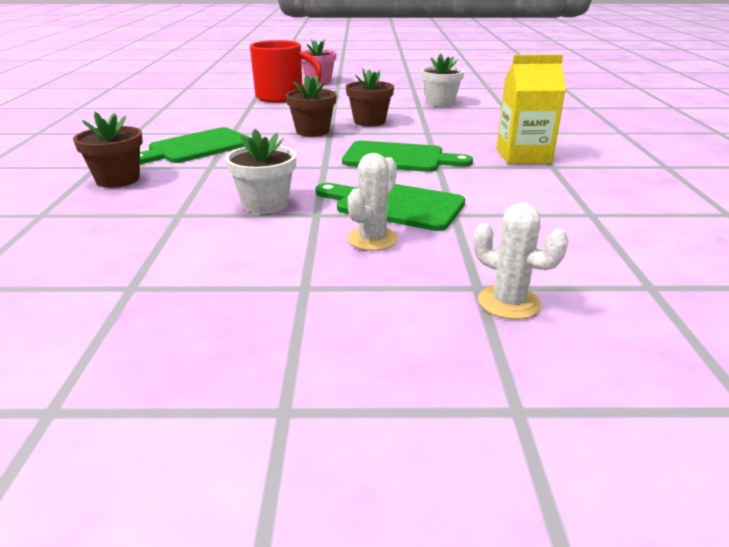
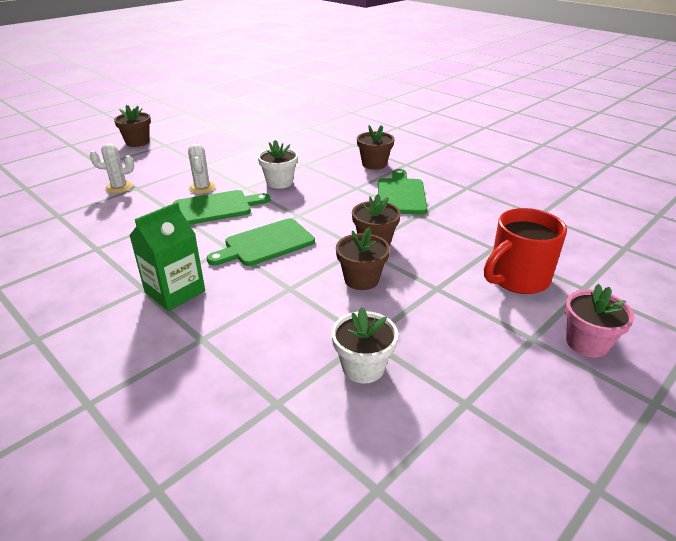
camera: 135 degrees right, 5 degrees up
yellow carton [497,54,566,164] -> green carton [129,202,205,311]
none -> brown flower pot [114,105,151,147]

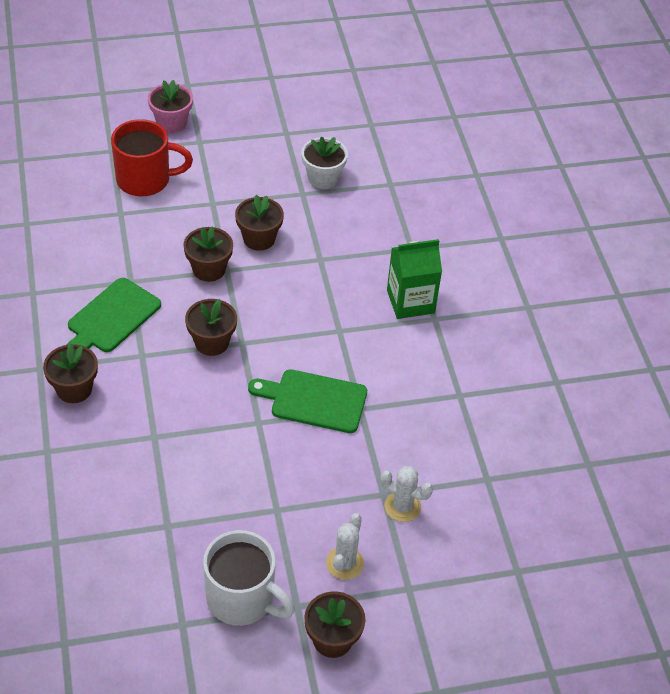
camera: 150 degrees left, 15 degrees up
white cactus [188,144,216,194] -> white cactus moved to [326,513,364,580]
green cutting board [207,218,315,266] -> none
white flower pot [258,140,298,189] -> none
none -> brown flower pot [185,299,237,356]
none -> white mug [203,530,295,626]

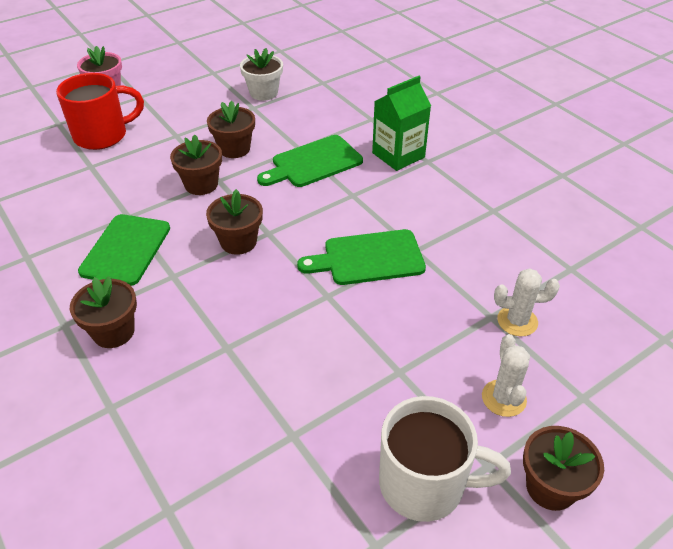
camera: 20 degrees left, 5 degrees down
none -> green cutting board [257,135,363,187]

